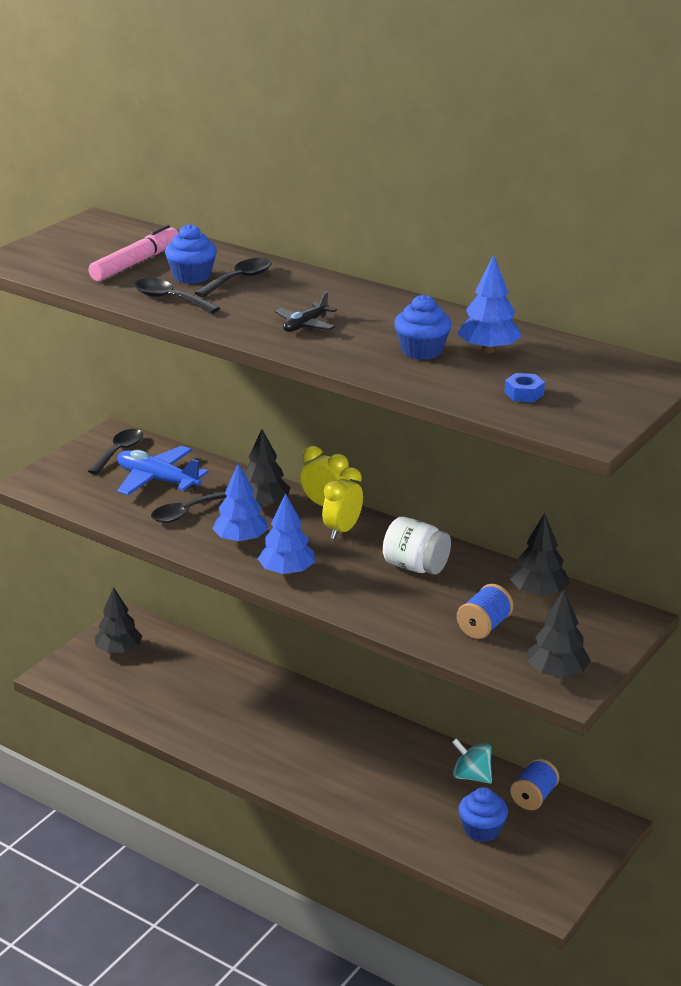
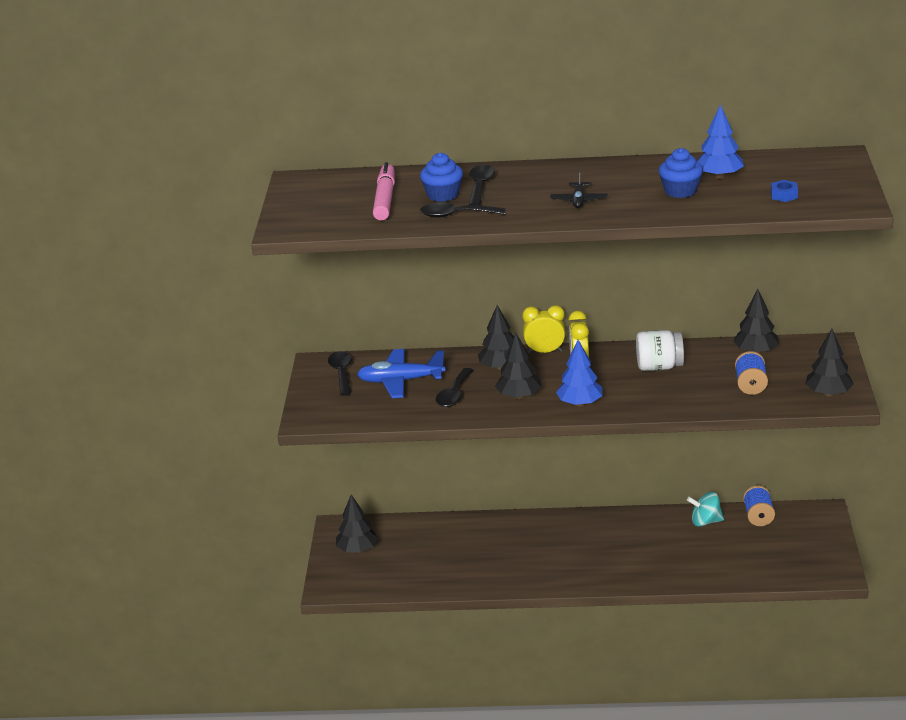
camera: 30 degrees left, 0 degrees up
blue tree [212,463,268,543] -> black tree [495,333,542,399]
blue cupcake [458,787,508,842] -> none

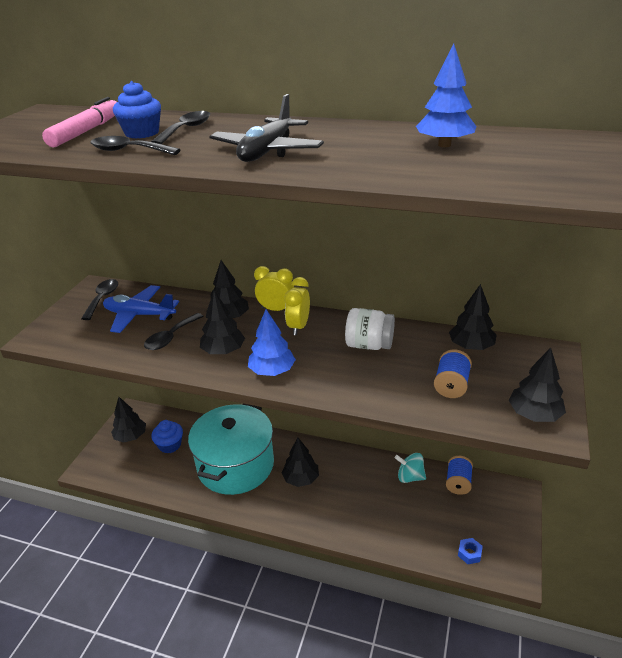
camera: 15 degrees right, 5 degrees up
black plane [550,171,608,208] -> black plane [209,94,324,162], size x1.76
blue cupcake [659,148,703,198] -> blue cupcake moved to [151,420,183,453]
blue nut [771,180,798,202] -> blue nut moved to [458,538,483,564]
none -> turquoise pot [188,404,274,495]
none -> black tree [282,438,319,487]

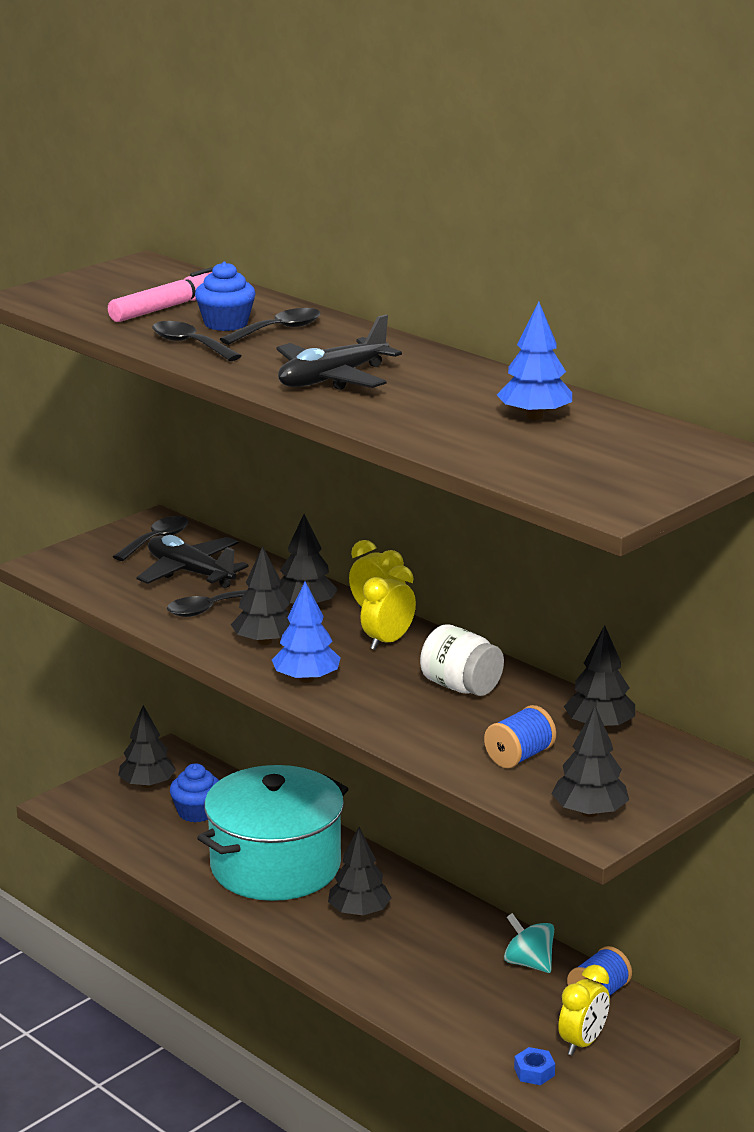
camera: 25 degrees right, 10 degrees down
blue plane [103,285,179,333] -> black plane [136,535,249,588]
none -> yellow clock [558,965,610,1056]

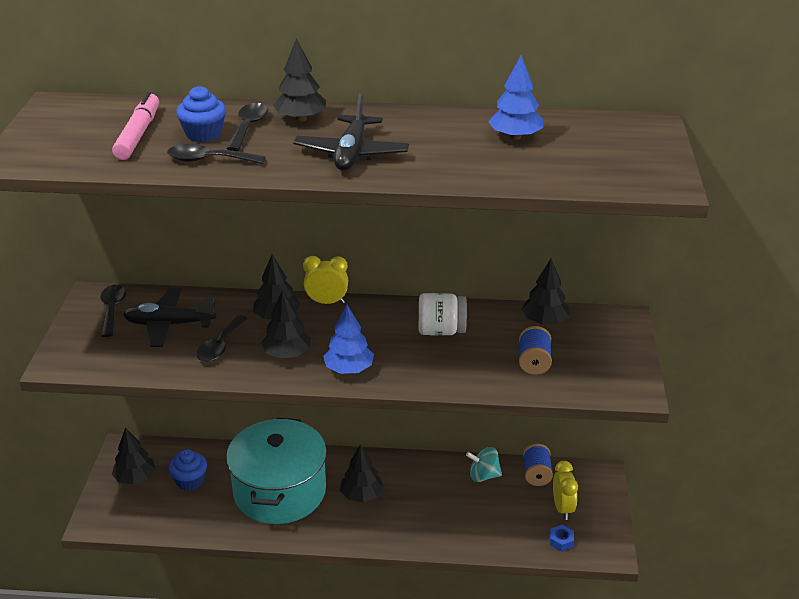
camera: 40 degrees left, 10 degrees up
yellow clock [360,565,416,650] -> none
black tree [552,706,629,817] -> black tree moved to [273,38,326,122]

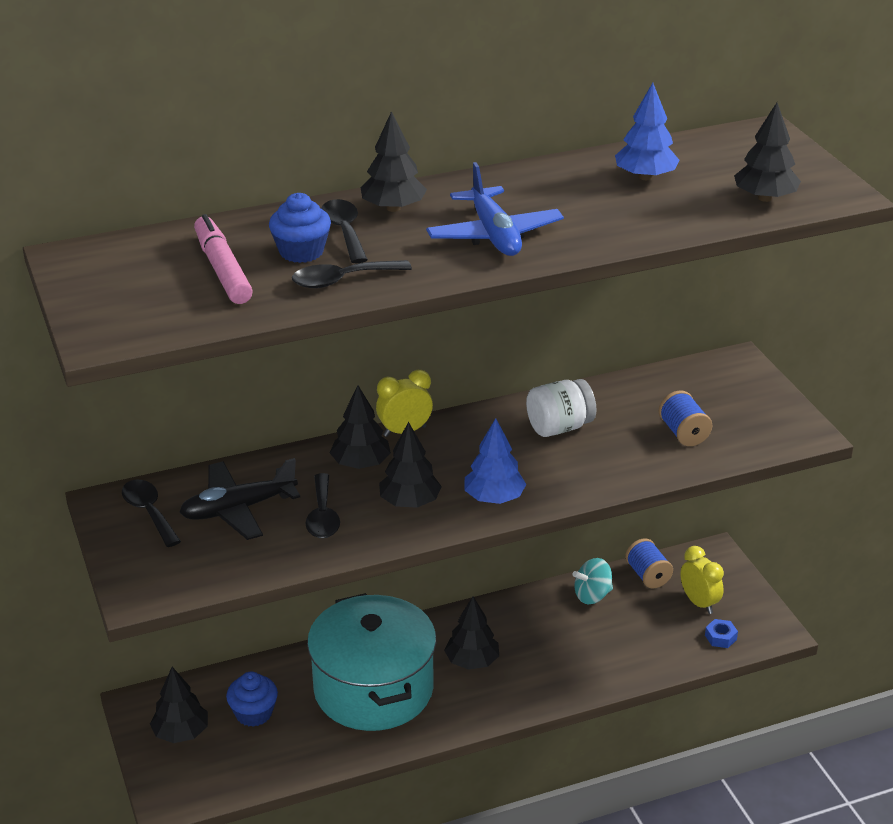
camera: 25 degrees left, 0 degrees up
black plane [293,93,409,170] -> blue plane [426,162,564,256]
black tree [522,259,569,325] -> black tree moved to [734,103,801,202]

